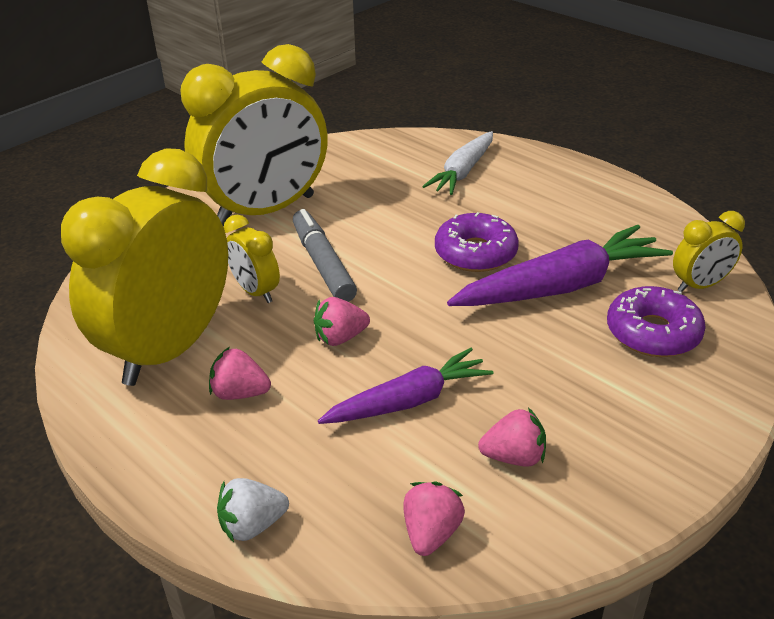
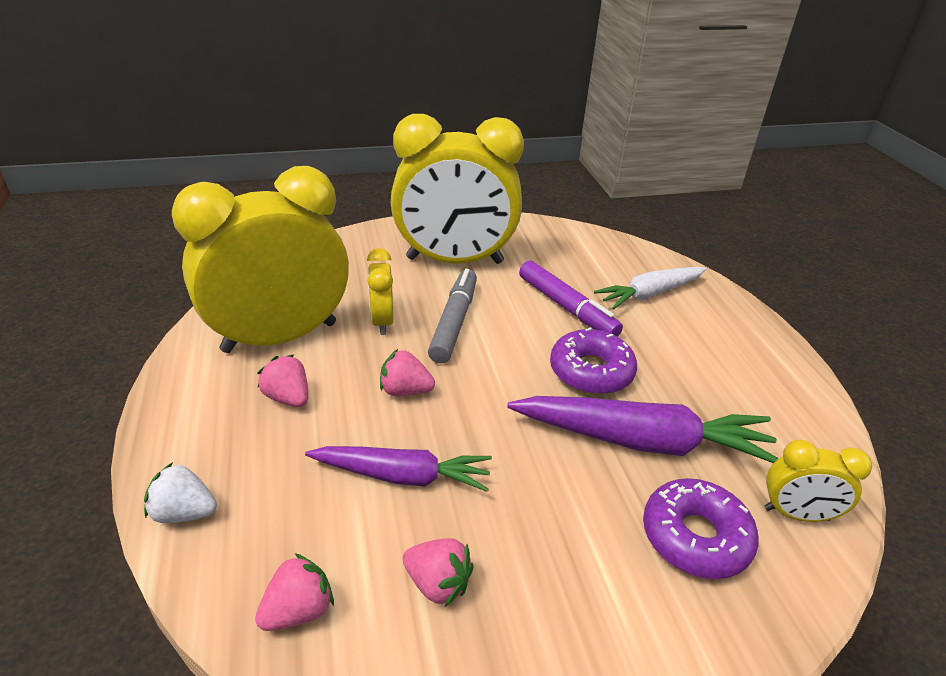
camera: 30 degrees right, 0 degrees up
none -> purple marker [519,261,623,337]

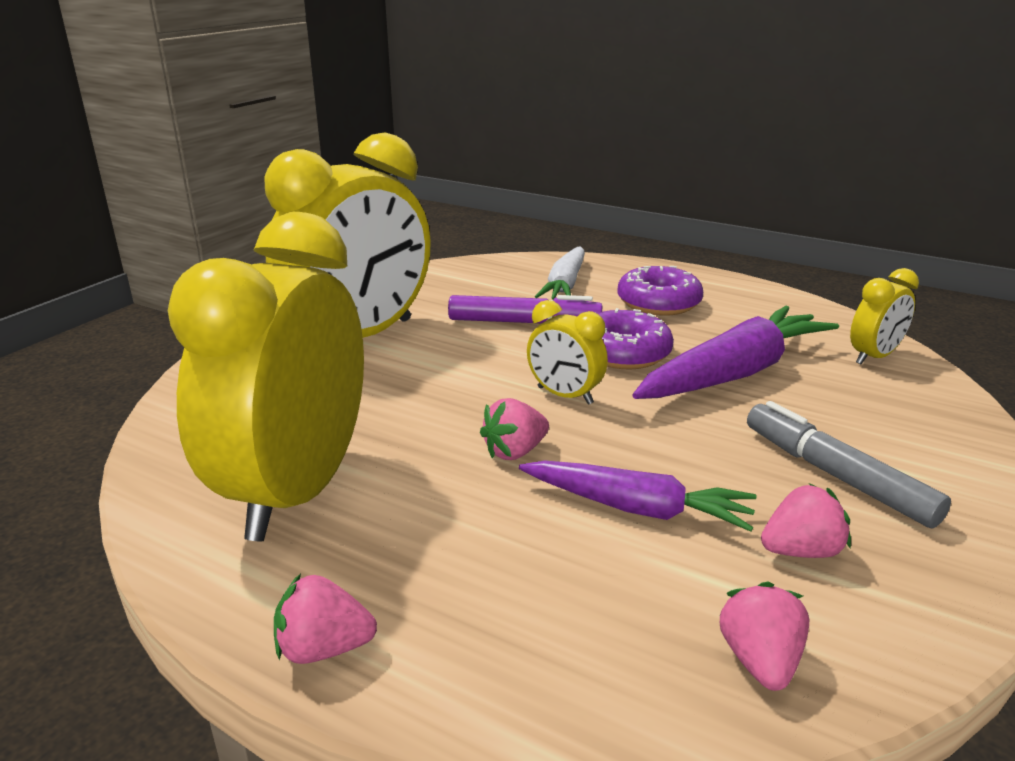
camera: 45 degrees left, 10 degrees down
white strawberry [144,462,217,523] -> none
pink strawberry [257,354,308,407] -> pink strawberry moved to [274,574,377,664]
purple carrot [305,446,492,492] -> purple carrot turned 60 degrees clockwise [519,460,757,532]
yellow clock [367,248,394,335] -> yellow clock moved to [527,300,608,405]
grey marker [428,269,477,363] -> grey marker moved to [747,401,951,529]
purple donut [643,478,759,579] -> purple donut moved to [617,266,703,316]

